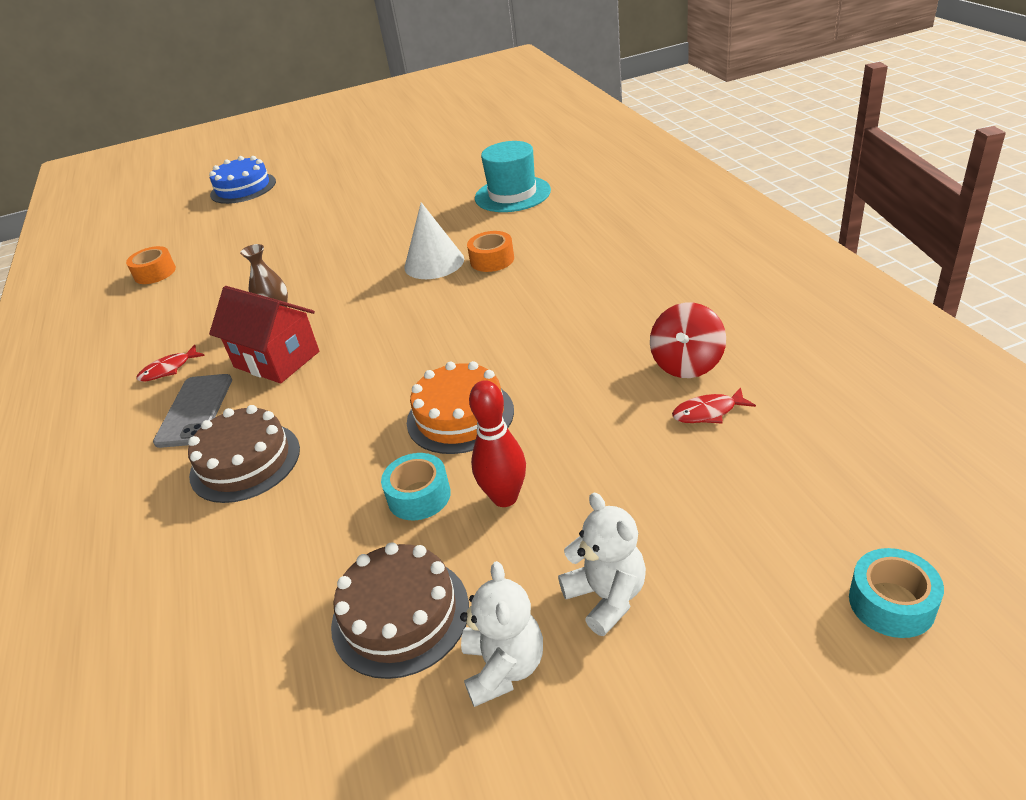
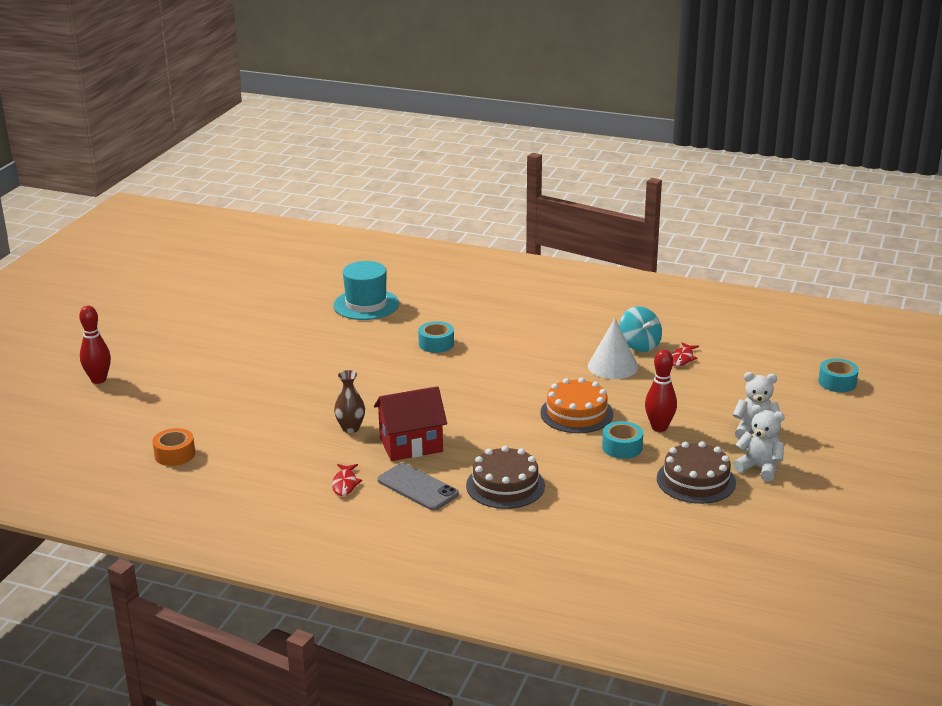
camera: 55 degrees left, 10 degrees down
blue cake [209,156,276,204] -> red bowling pin [79,306,111,384]
white cone [404,202,464,279] -> white cone moved to [588,318,638,379]
orange tape [467,231,514,272] -> turquoise tape [418,321,454,353]
red spinning top [650,303,726,378] -> turquoise spinning top [619,306,662,352]

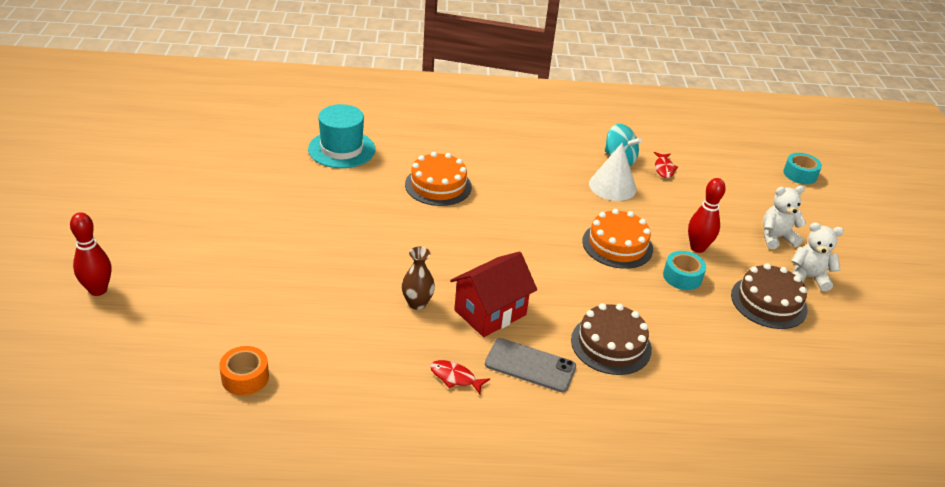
camera: 25 degrees left, 10 degrees up
red fish [332,464,362,496] -> red fish turned 135 degrees clockwise [430,360,490,394]
turquoise tape [418,321,454,353] -> orange cake [405,152,472,206]

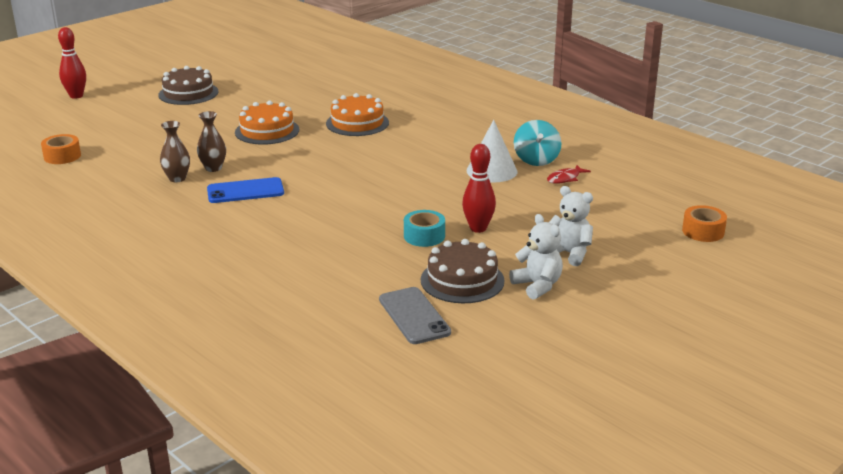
camera: 50 degrees right, 10 degrees down
turquoise hat [308,104,375,168] -> none
red fish [430,360,490,394] -> none
red house [450,251,537,337] -> blue phone [207,177,284,203]
grey phone [485,338,576,392] -> grey phone moved to [379,287,451,344]
brown cake [571,303,652,375] -> brown cake moved to [158,66,219,105]
orange cake [582,209,653,269] -> orange cake moved to [235,100,299,145]
turquoise tape [783,153,822,184] -> orange tape [682,205,727,242]
none -> brown vase [160,121,190,182]

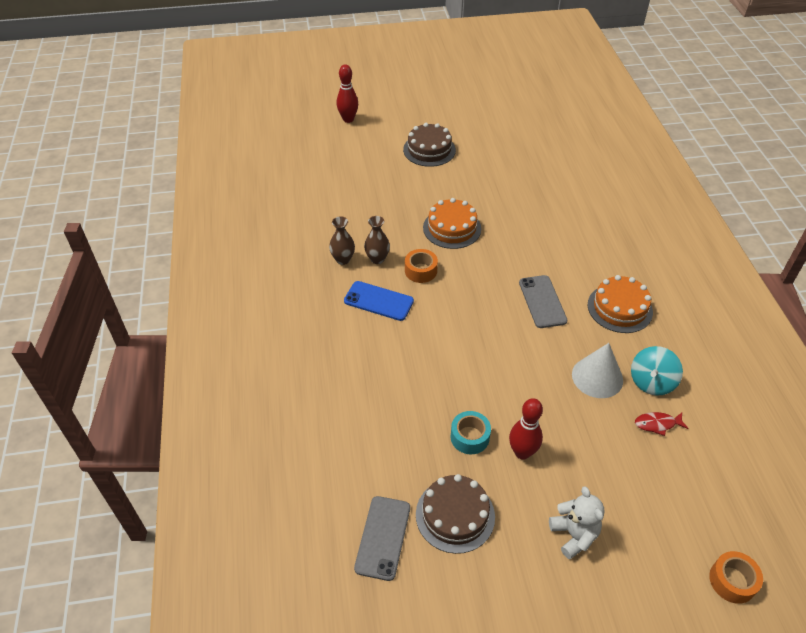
camera: 35 degrees right, 20 degrees up
orange tape [41,134,81,164] -> orange tape moved to [405,249,438,283]
orange cake [326,93,389,136] -> orange cake moved to [588,275,653,333]
white teddy bear [509,214,563,300] -> none
none -> grey phone [519,275,567,328]

